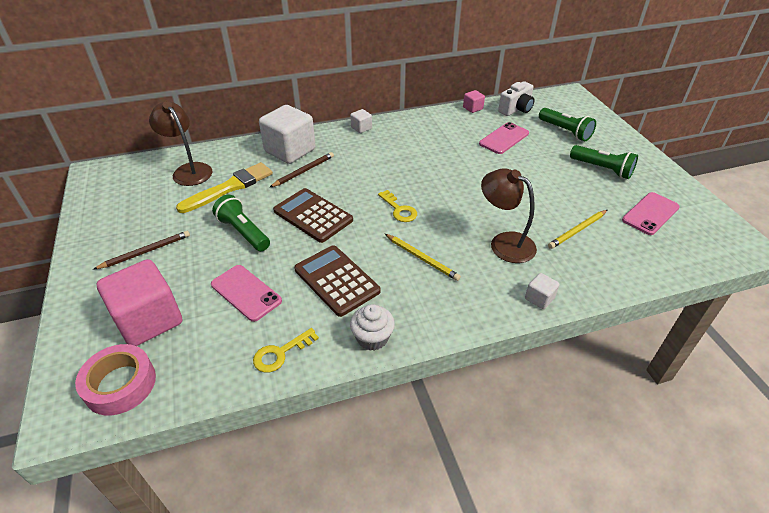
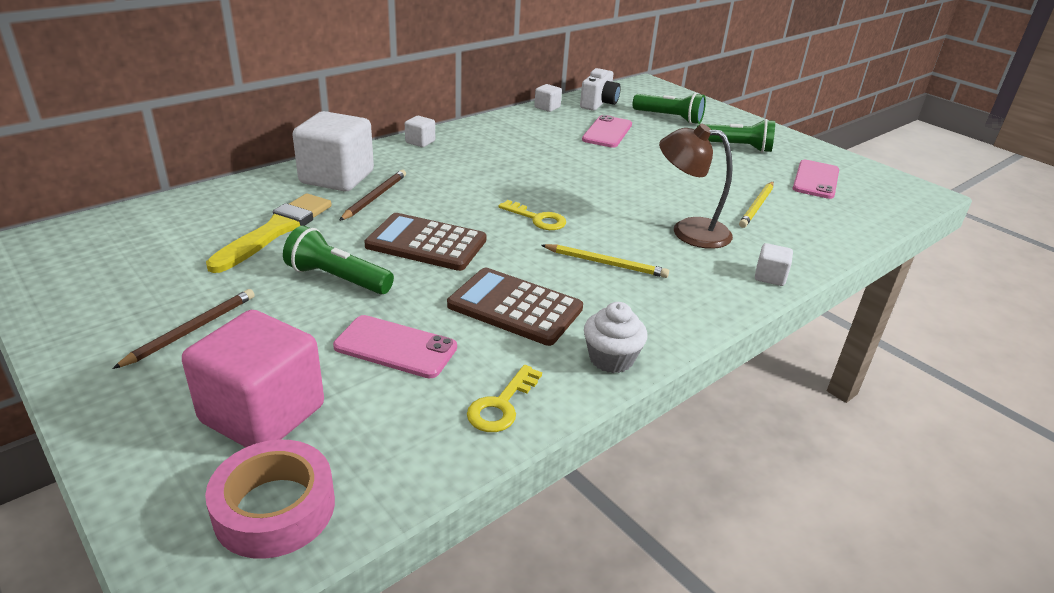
camera: 25 degrees left, 10 degrees down
brown lamp [149,101,213,186] -> none
pink cube [463,90,485,113] -> white cube [534,84,562,112]

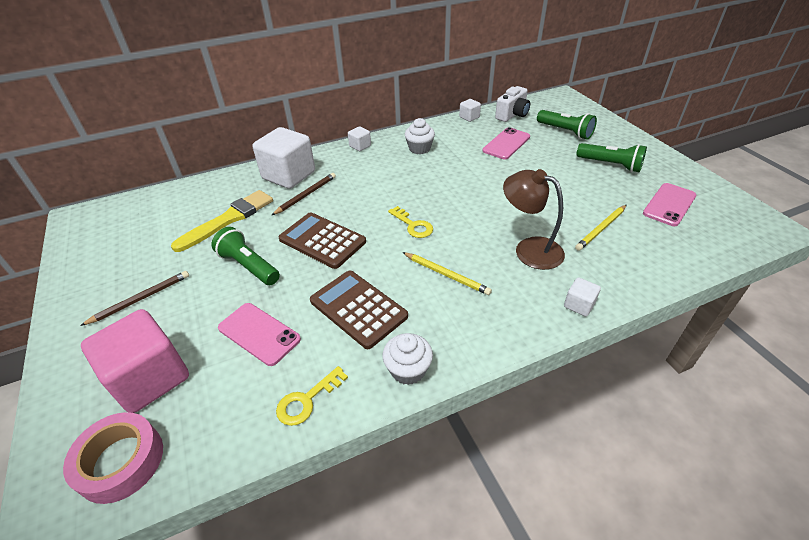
camera: 20 degrees right, 10 degrees up
none -> white cupcake [405,118,435,154]

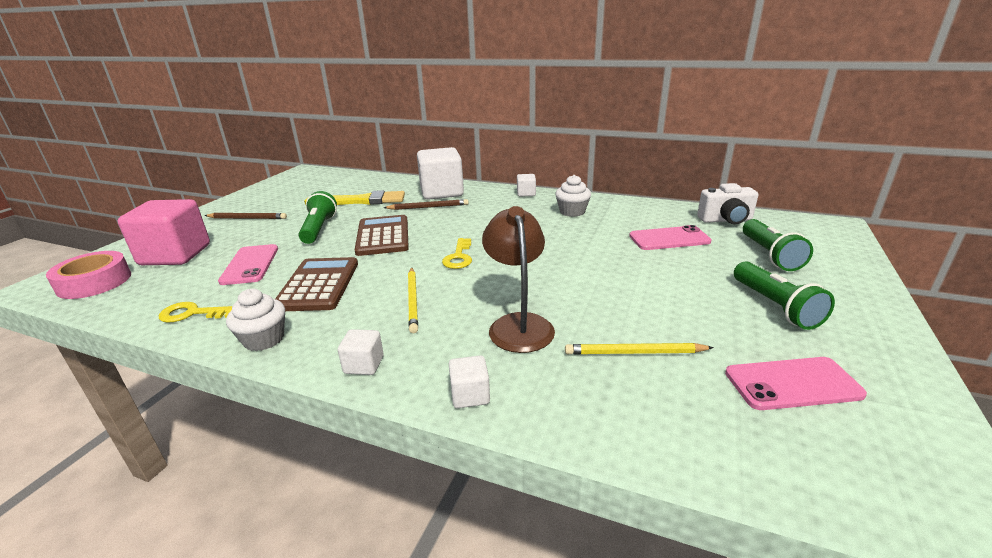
camera: 45 degrees right, 15 degrees down
white cube [459,99,481,122] -> white cube moved to [338,329,384,375]

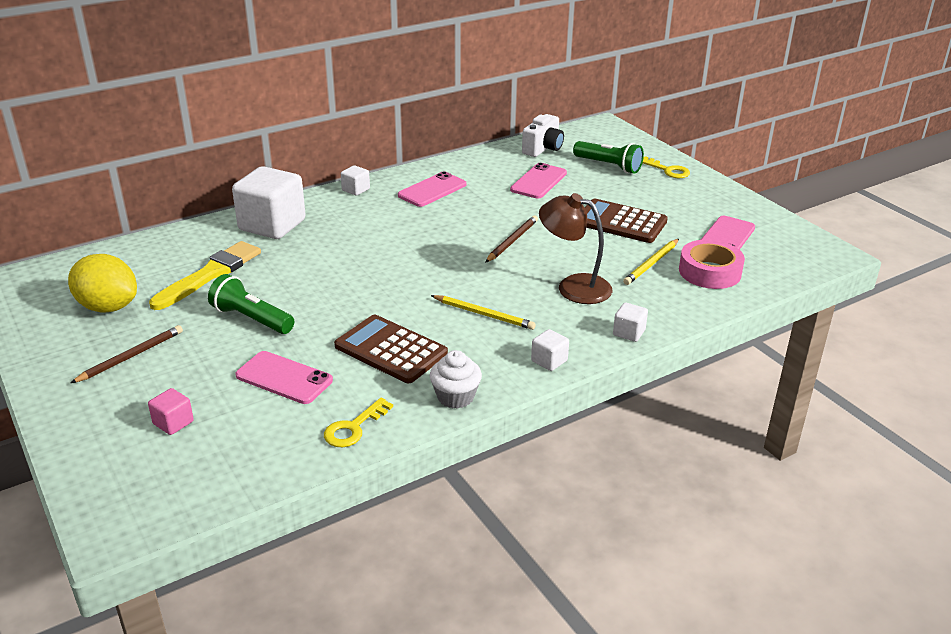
camera: 55 degrees left, 5 degrees up
pink tape [46,251,131,299] -> pink tape moved to [679,239,745,289]
pink cube [118,199,210,265] -> pink cube [148,388,194,435], size x0.44
brown calculator [355,215,409,256] -> brown calculator moved to [585,199,668,243]
brown pencil [384,199,469,210] -> brown pencil moved to [485,215,538,263]
yellow key [442,238,472,269] -> yellow key moved to [642,156,690,178]
white cupcake [555,175,591,217] -> pink phone [398,172,466,207]
green flashlight [734,262,835,330] -> none
none -> yellow lemon [68,254,137,313]

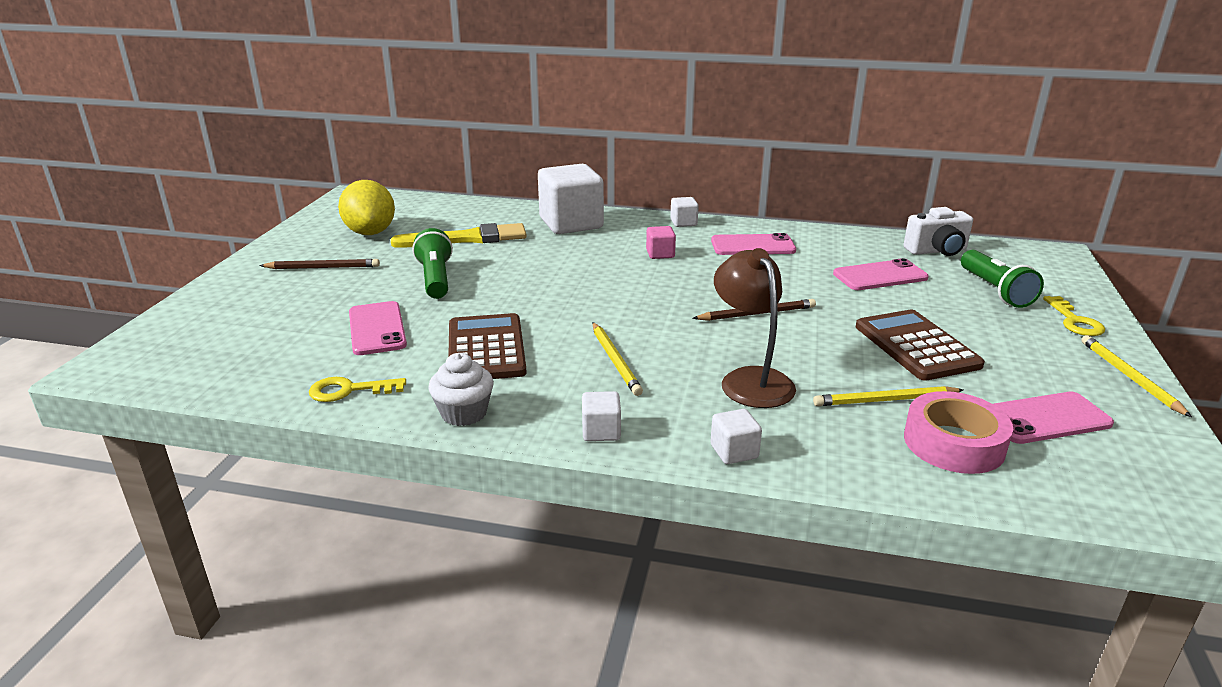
camera: 45 degrees right, 5 degrees down
pink cube [148,388,194,435] -> pink cube moved to [646,226,676,259]
none -> yellow pencil [1081,335,1192,417]

